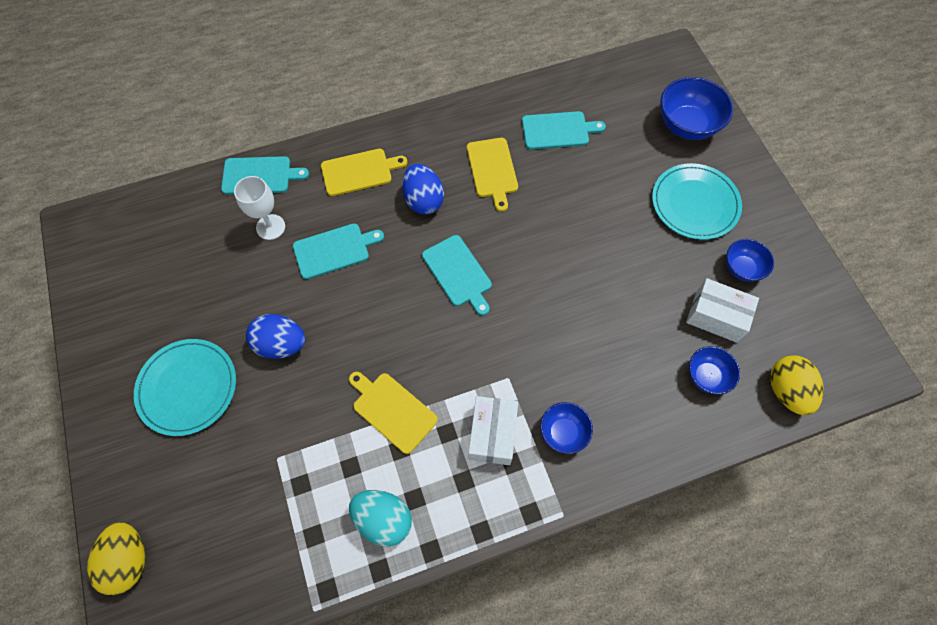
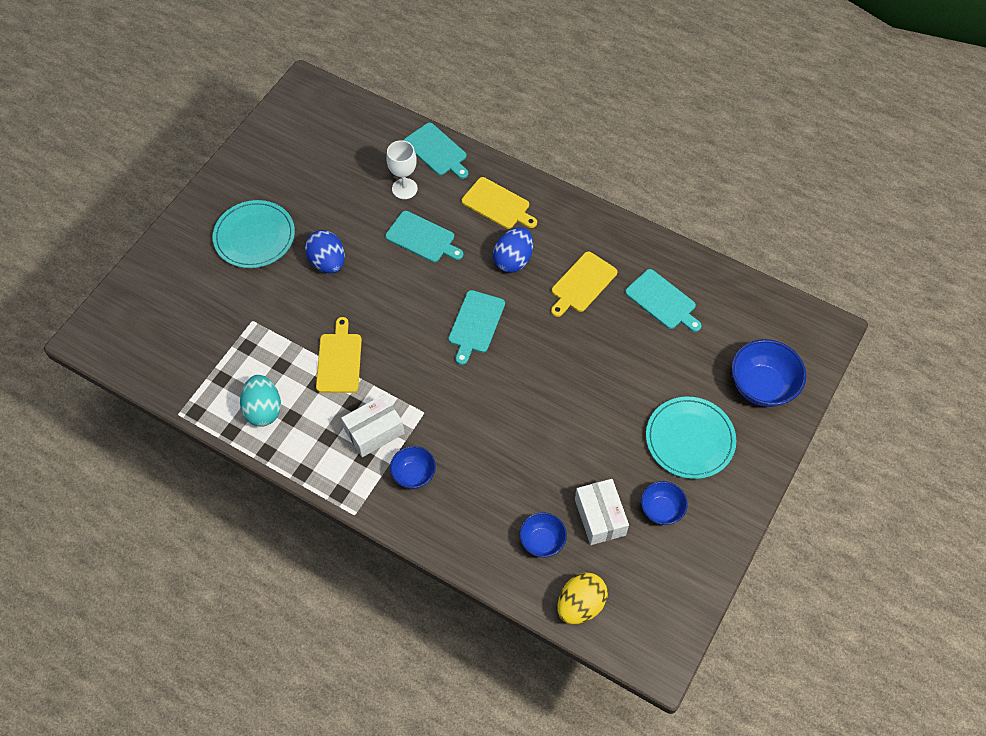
camera: 50 degrees right, 5 degrees down
yellow egg [87,522,145,595] -> none

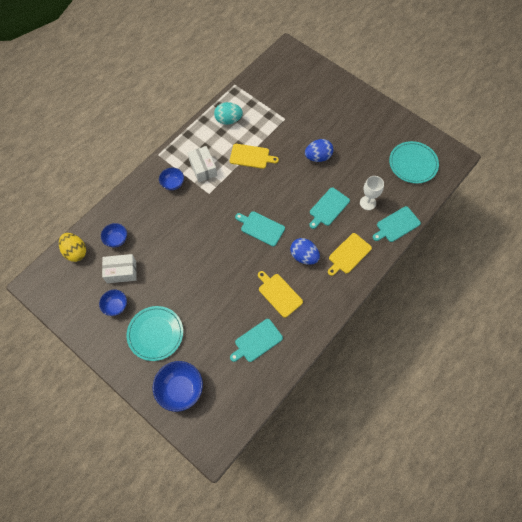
camera: 100 degrees right, 5 degrees up
turquoise plate [213,200,295,268] -> turquoise plate moved to [389,141,439,184]

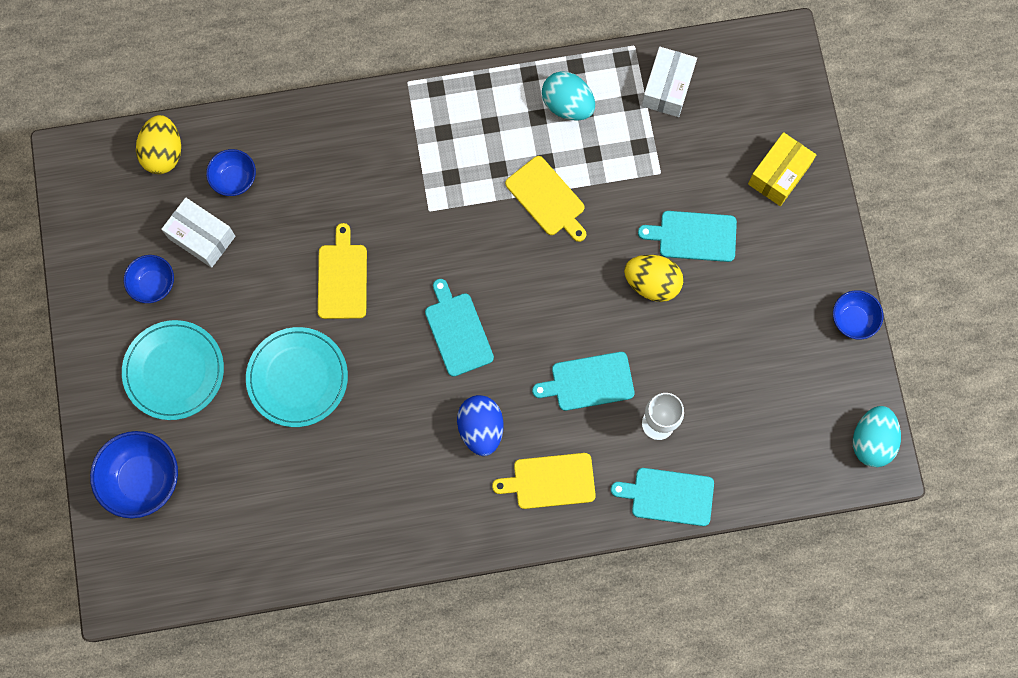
camera: 40 degrees right, 10 degrees up
blue bowl [159,167,184,190] -> blue bowl moved to [833,290,883,340]
white box [188,146,217,182] -> white box moved to [642,47,697,117]
turquoise cutting board [230,319,283,362] -> turquoise cutting board moved to [638,211,737,262]
yellow cutting board [258,271,303,318] -> yellow cutting board moved to [318,223,367,319]
blue egg [305,139,333,162] -> yellow egg [624,255,683,302]
turquoise plate [389,141,439,184] -> turquoise plate moved to [246,327,348,427]
none -> yellow box [748,132,816,206]
none -> turquoise egg [853,406,901,467]

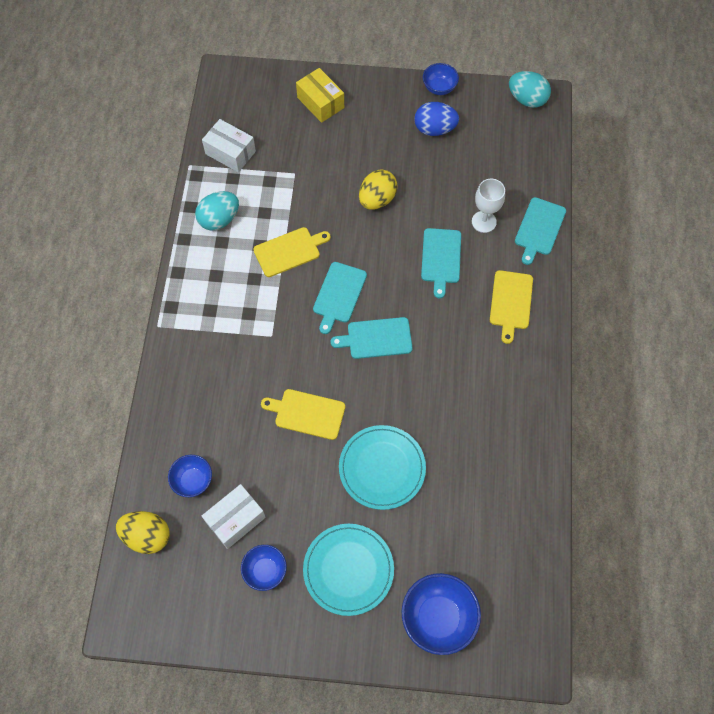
camera: 75 degrees left, 10 degrees down
blue egg [457,395,503,456] -> blue egg moved to [414,102,459,136]
turquoise cutting board [638,211,737,262] -> turquoise cutting board moved to [313,262,367,334]

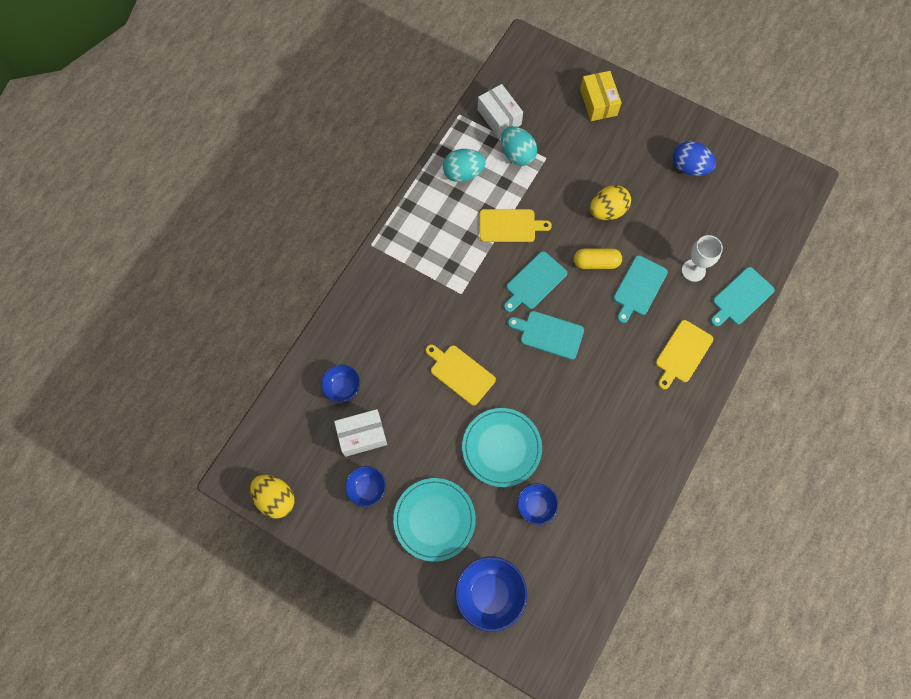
camera: 25 degrees right, 5 degrees up
yellow egg [116,511,170,554] -> yellow egg moved to [250,475,294,519]
blue bowl [423,63,459,95] -> blue bowl moved to [517,483,558,525]
turquoise egg [509,71,551,108] -> turquoise egg moved to [501,126,537,166]
none -> yellow capsule [574,248,622,269]

